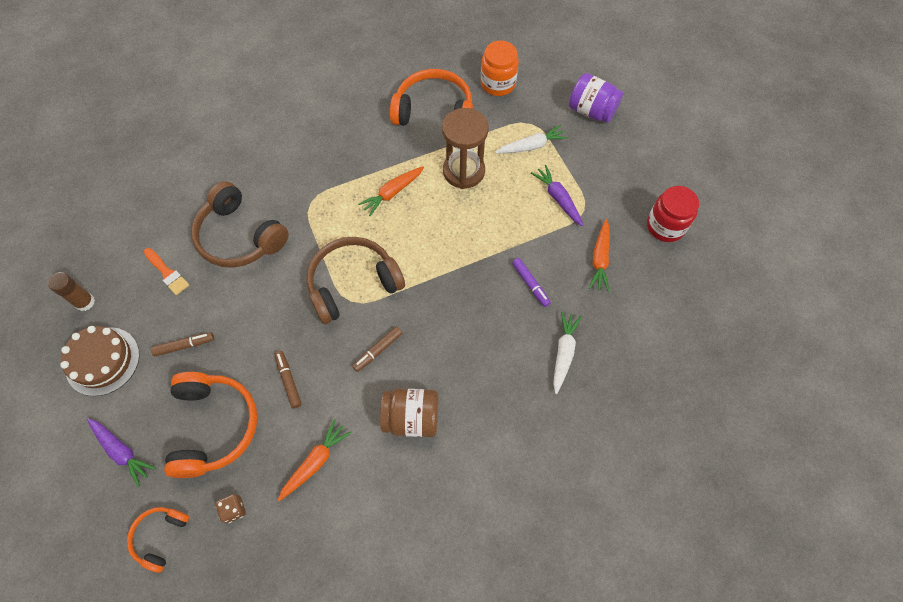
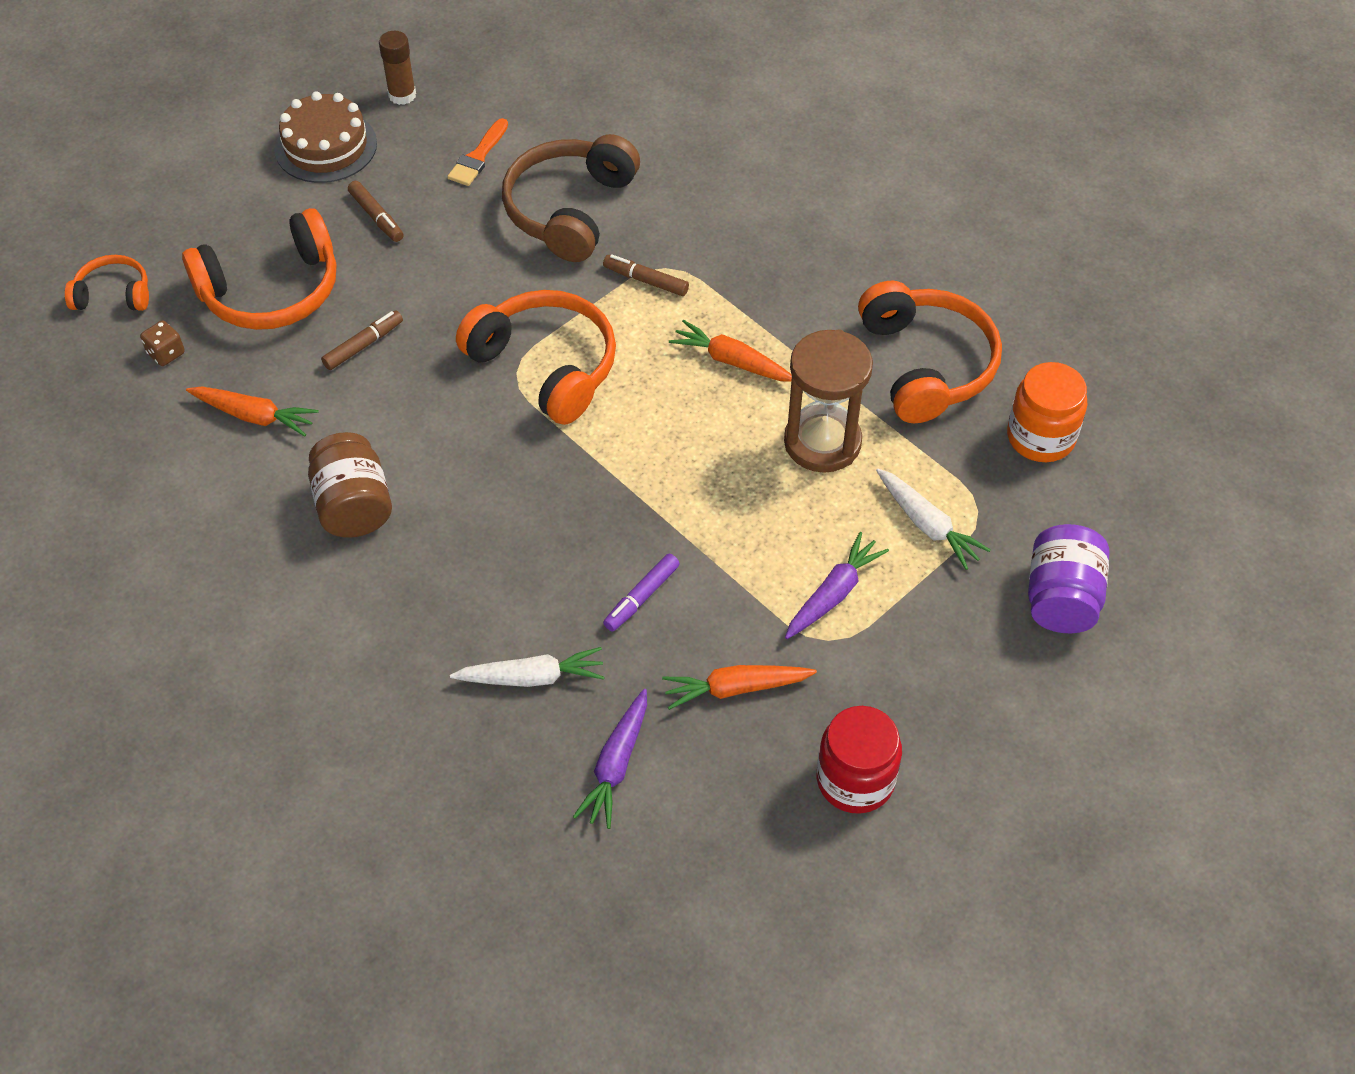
camera: 70 degrees right, 10 degrees down
purple carrot [87,418,156,487] -> purple carrot moved to [573,689,647,829]
brown headphones [307,237,405,324] -> orange headphones [456,290,616,425]
brown marker [352,326,402,372] -> brown marker moved to [603,254,689,296]

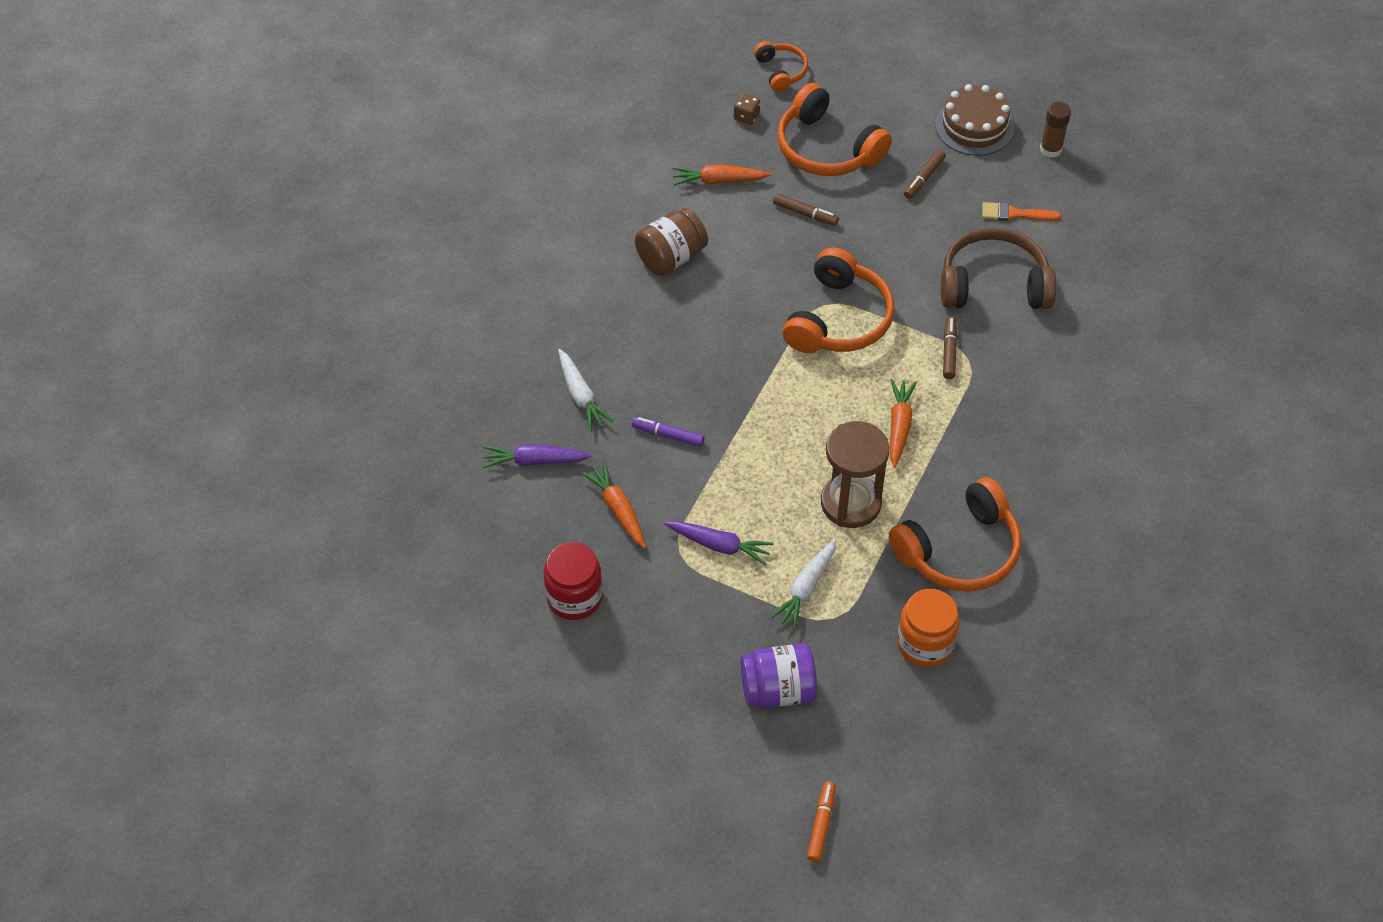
camera: 70 degrees right, 0 degrees up
orange carrot [186,386,319,437] -> orange carrot turned 90 degrees clockwise [672,165,771,186]
none -> orange marker [807,781,836,862]

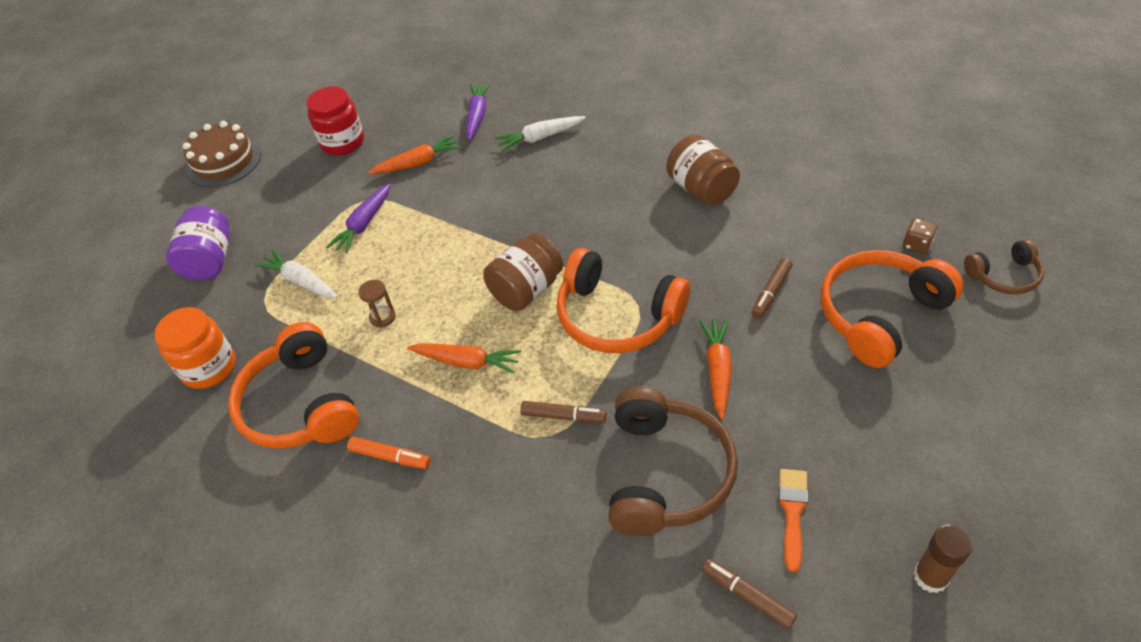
camera: 100 degrees right, 5 degrees down
purple marker [632,417,705,447] -> none
orange carrot [672,165,771,186] -> orange carrot moved to [700,319,732,420]
orange headphones [754,41,808,92] -> brown headphones [964,239,1044,294]
orange marker [807,781,836,862] -> orange marker moved to [347,437,430,469]
brown hourglass [821,421,890,528] -> brown hourglass [358,280,396,328], size x0.43
brown marker [904,150,946,199] -> brown marker moved to [702,559,797,629]
brown cake [935,84,1014,156] -> brown cake moved to [183,121,261,187]
none -> brown jar [483,233,563,311]

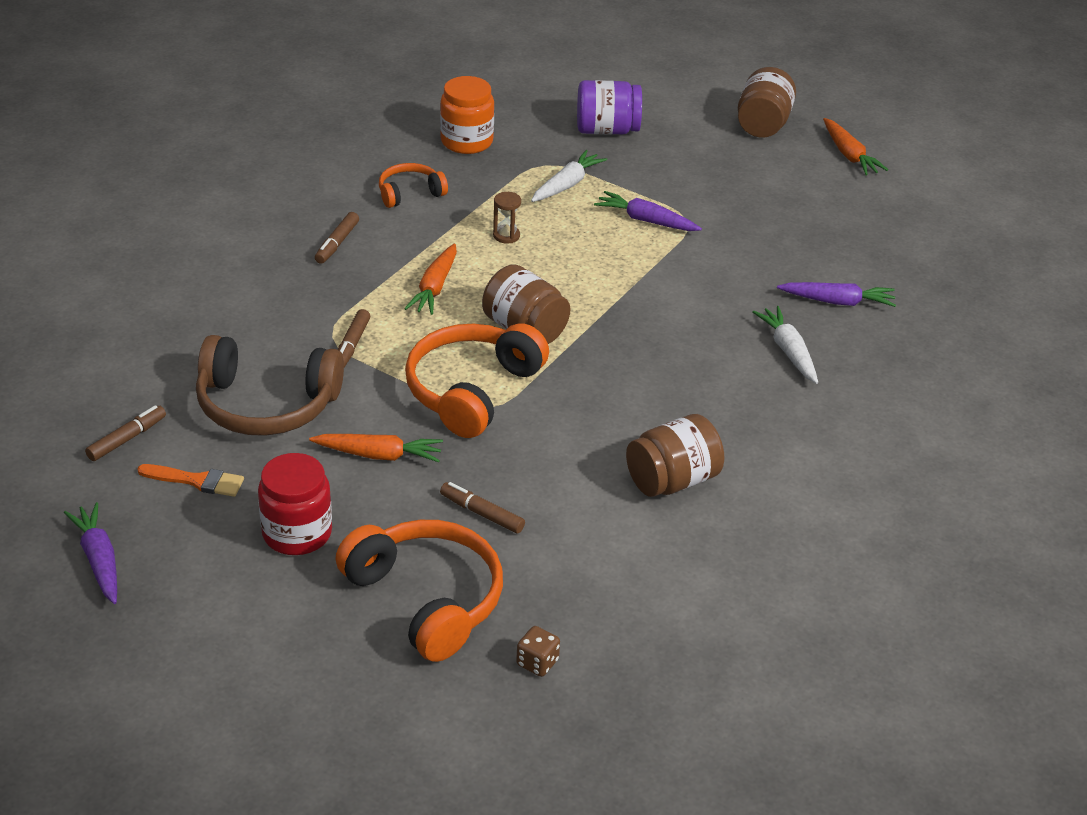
camera: 85 degrees right, 10 degrees down
brown cake [183,121,261,187] -> brown jar [738,67,796,138]
orange headphones [228,322,359,449] -> orange headphones [379,163,448,208], size x0.54
red jar [307,87,364,155] -> red jar moved to [258,453,332,555]
orange marker [347,437,430,469] -> brown marker [315,212,359,264]
orange carrot [368,135,461,174] -> orange carrot moved to [823,118,888,175]
brown glue stick [913,524,973,593] -> purple carrot [64,502,117,604]
brown headphones [964,239,1044,294] -> none

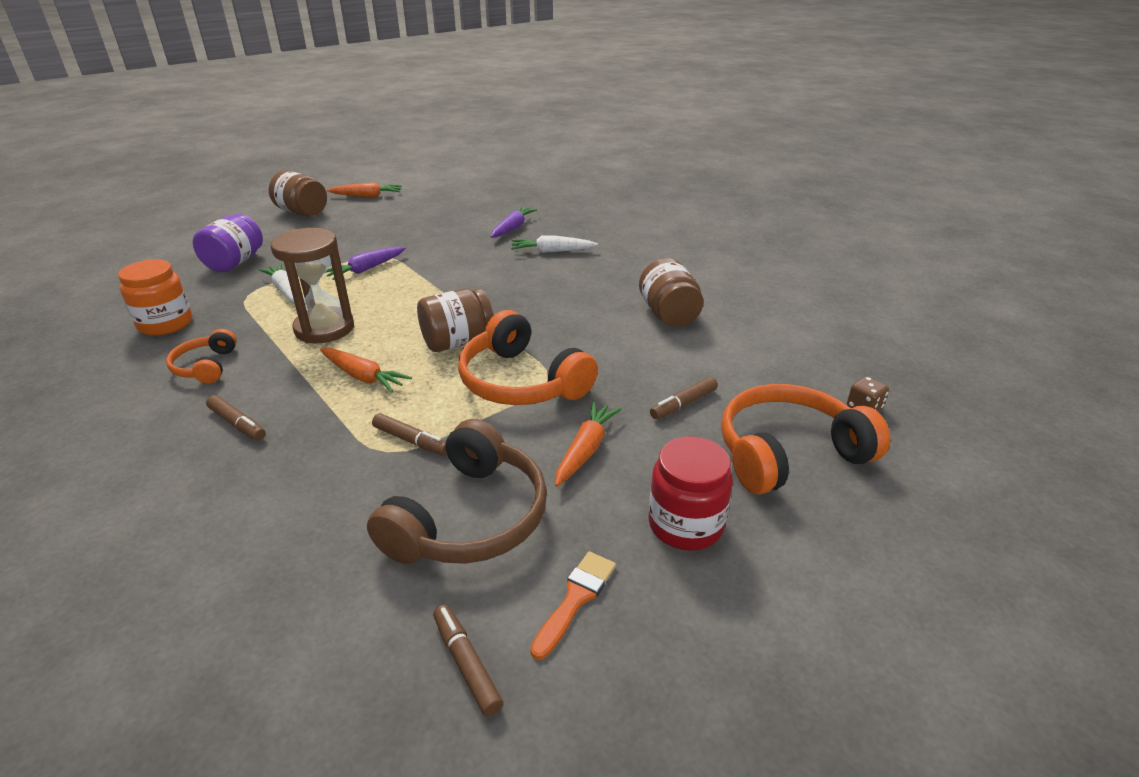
camera: 70 degrees left, 5 degrees down
purple carrot [64,502,117,604] -> none
brown hourglass [493,192,521,244] -> brown hourglass [271,228,354,343], size x2.34

